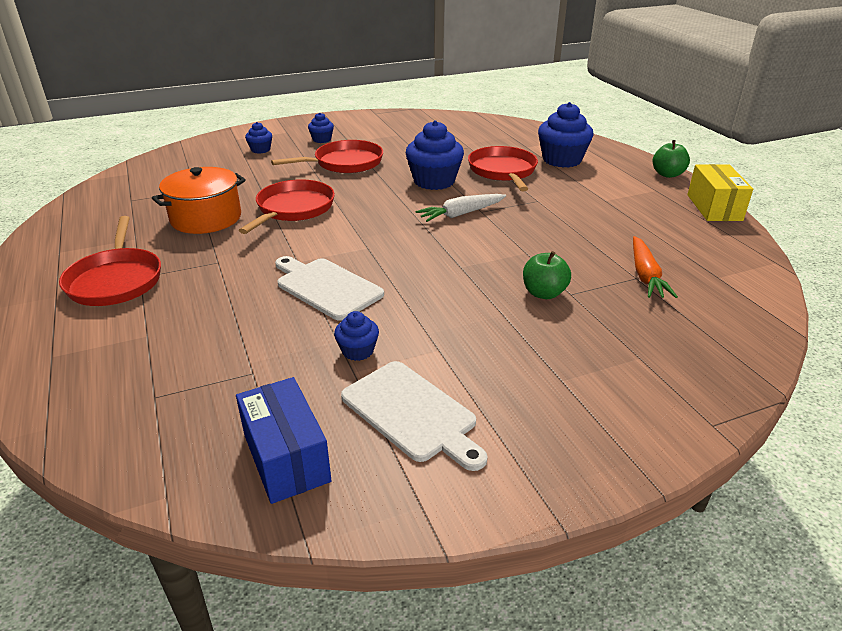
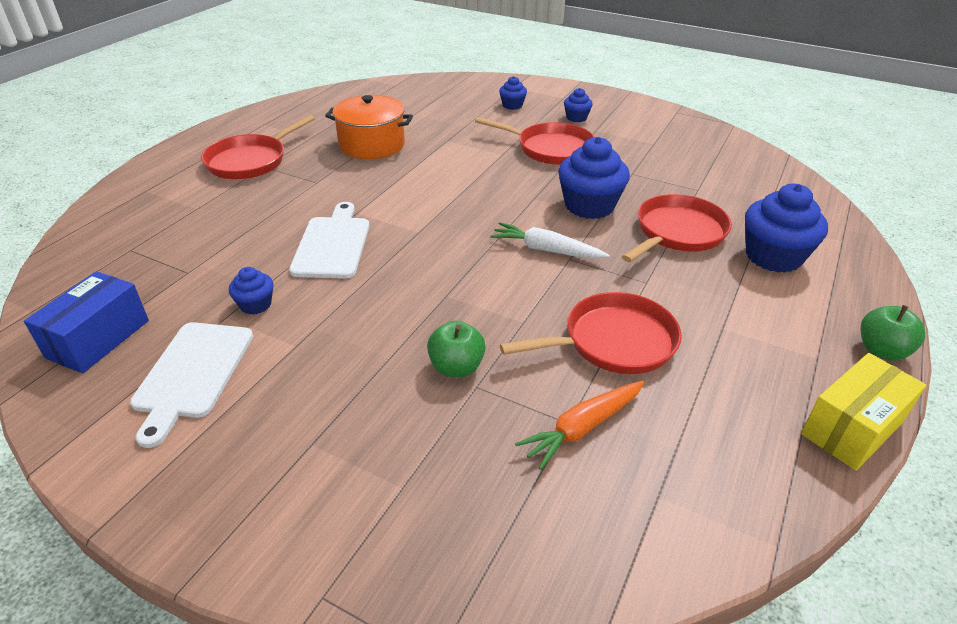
camera: 50 degrees right, 5 degrees up
red pan [239,179,335,234] -> red pan moved to [500,292,682,374]

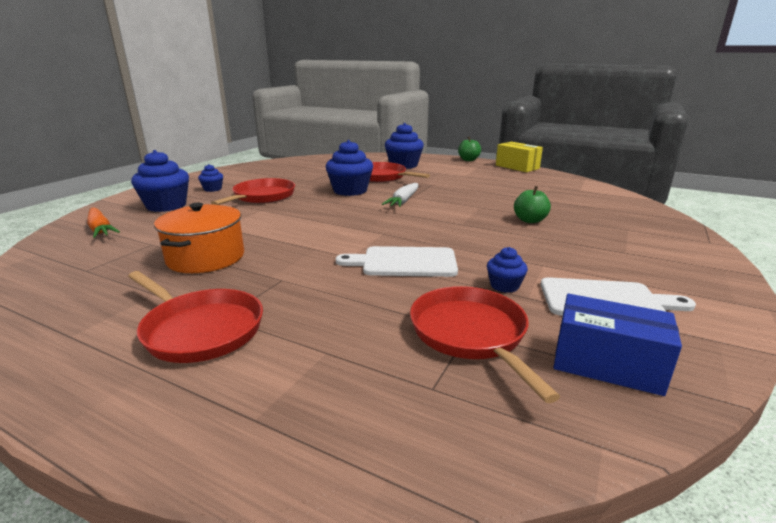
camera: 90 degrees left, 15 degrees down
blue cupcake [499,76,527,110] -> blue cupcake [131,150,189,212], size x1.96
red pan [500,292,682,374] -> red pan moved to [410,286,560,403]
orange carrot [515,381,644,470] -> orange carrot moved to [87,207,120,238]

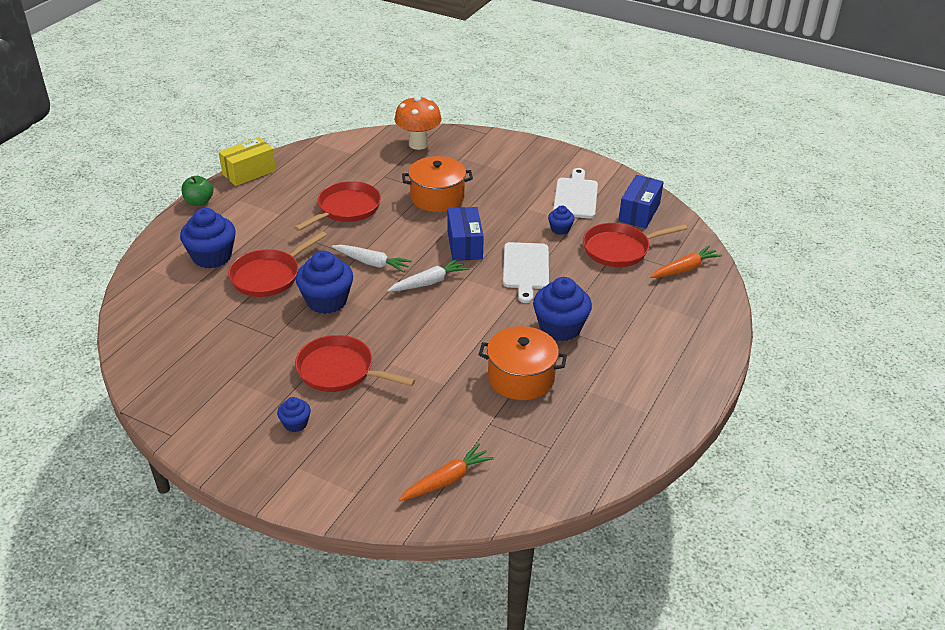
camera: 90 degrees left, 15 degrees up
red pan [128,271,263,363] -> red pan moved to [294,181,381,231]
blue cupcake [131,150,189,212] -> blue cupcake moved to [533,277,592,341]
green apple [514,186,551,223] -> orange pot [402,156,473,212]
none -> white carrot [387,258,469,292]
none -> orange mushroom [394,96,442,150]
none -> blue box [448,207,484,261]
none -> orange carrot [650,245,722,278]

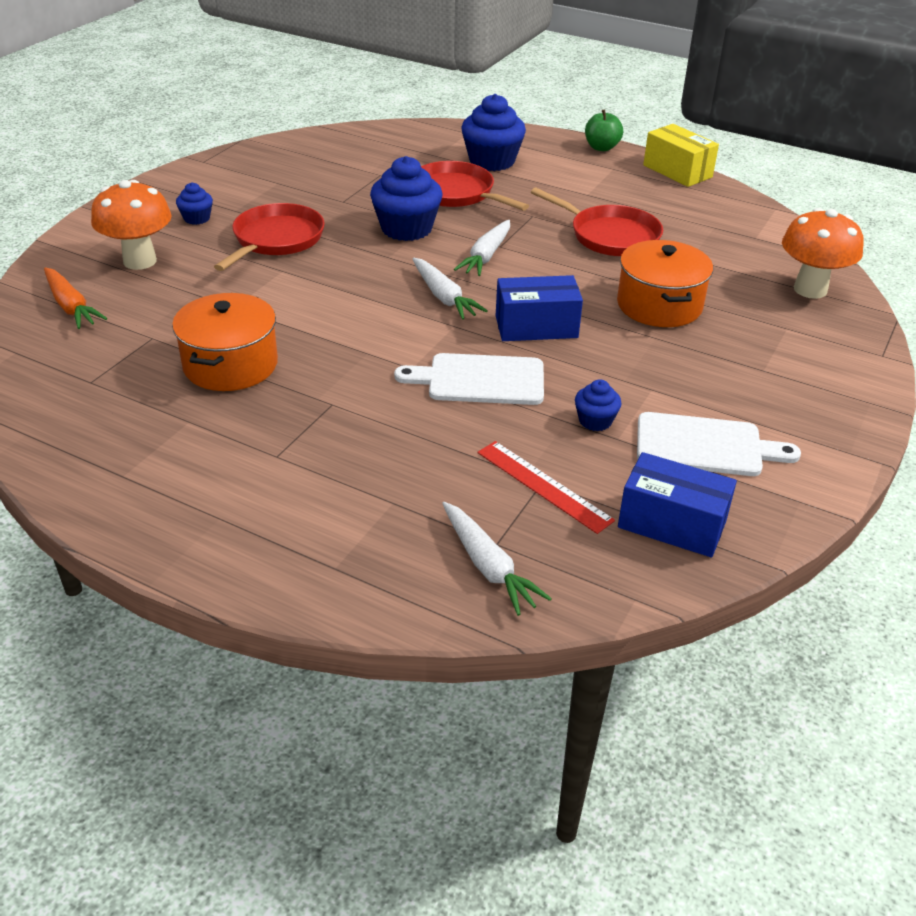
camera: 90 degrees right, 0 degrees up
blue cupcake [533,277,592,341] -> none
red pan [583,223,688,267] -> red ruler [477,441,615,534]
orange carrot [650,245,722,278] -> white carrot [442,502,552,616]
none -> orange mushroom [91,180,172,270]

